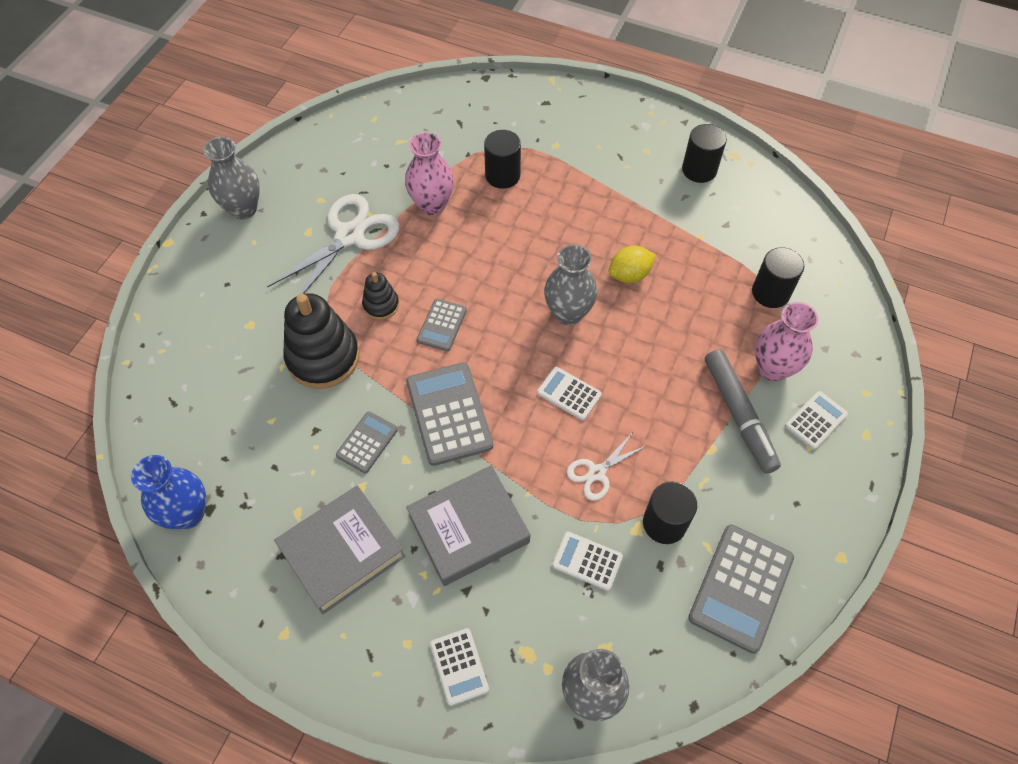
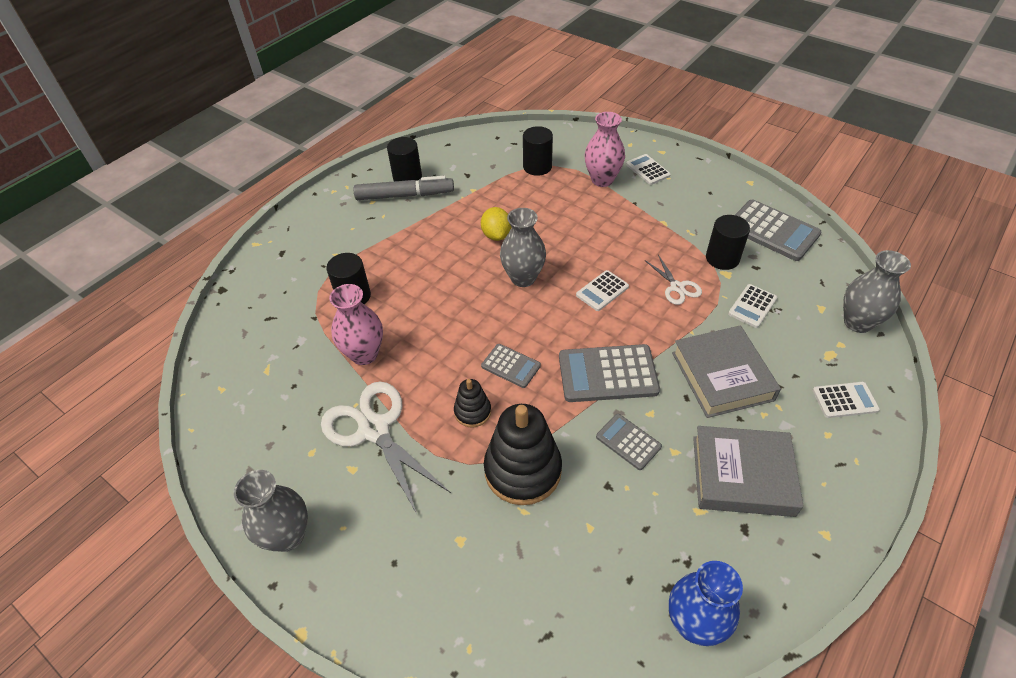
camera: 75 degrees left, 10 degrees down
grey book [274,485,406,615] -> grey book turned 60 degrees counterclockwise [693,426,804,517]
grey marker [705,349,781,474] -> grey marker moved to [354,176,454,200]

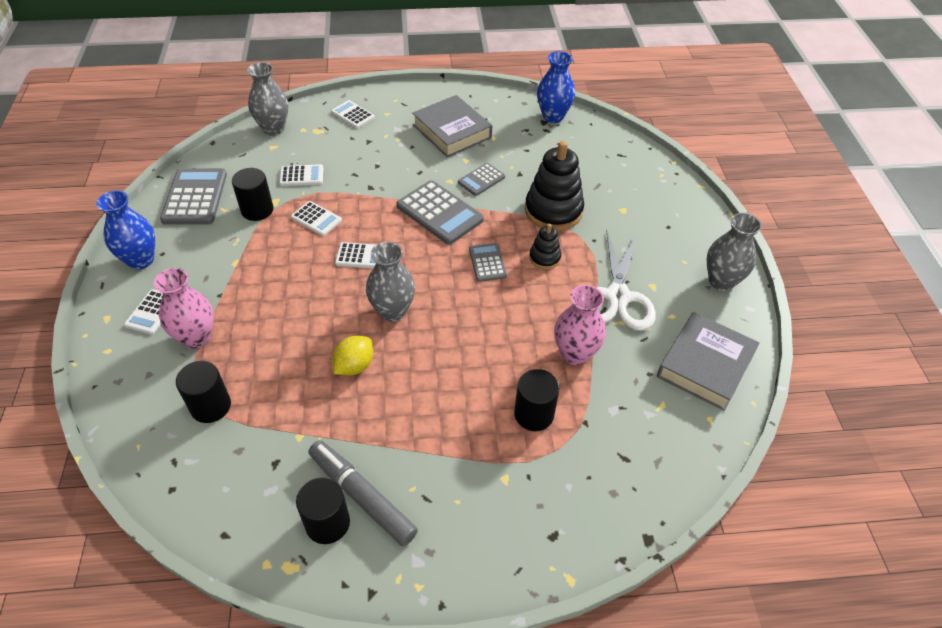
camera: 135 degrees left, 0 degrees up
grey calculator [596,414,662,470] -> grey calculator turned 45 degrees clockwise [458,163,505,196]
white scissors [644,255,702,305] -> white calculator [291,201,342,236]
grey book [672,326,781,418] -> grey book moved to [657,312,760,411]
none -> blue vase [96,190,155,270]

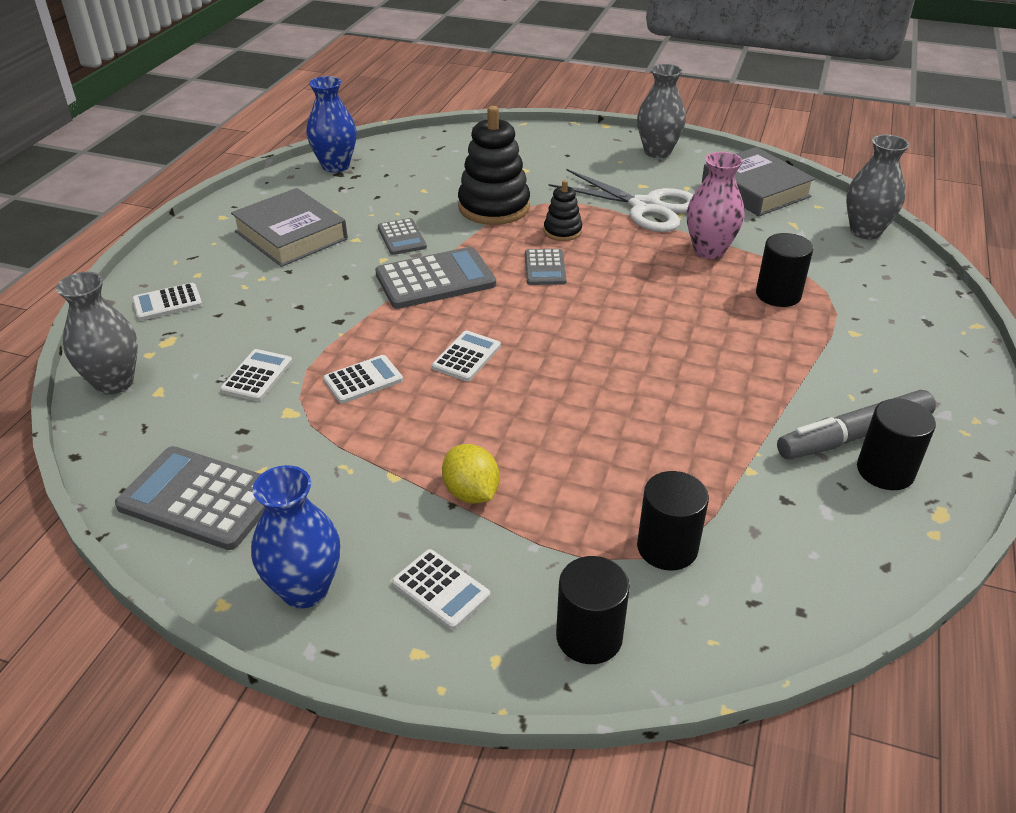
camera: 65 degrees left, 10 degrees down
pink vase [154,268,214,349] -> none
black cylinder [232,168,273,221] -> black cylinder moved to [556,556,630,664]
yellow lemon [333,336,373,376] -> yellow lemon moved to [442,444,500,504]
grey vase [366,242,415,322] -> grey vase moved to [846,135,910,239]
grey book [412,95,492,158] -> grey book turned 60 degrees clockwise [231,188,348,267]
grey calculator [469,243,507,282] -> grey calculator turned 105 degrees counterclockwise [525,249,567,285]

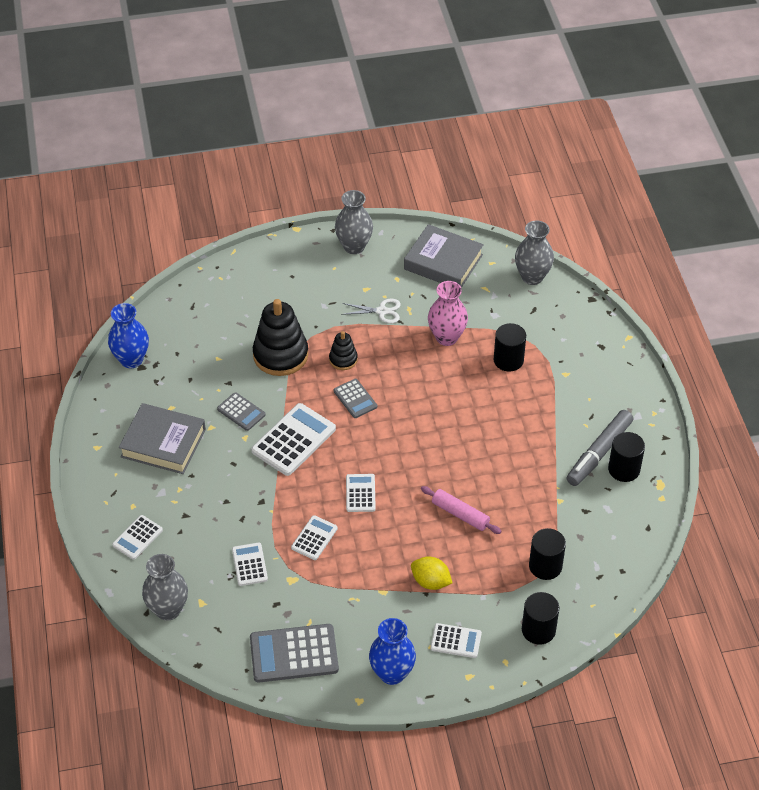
camera: 30 degrees left, 10 degrees up
grey calculator [375,247,496,309] -> white calculator [251,403,336,476]
white scissors [549,169,693,232] -> white scissors [341,299,401,323], size x0.52
none -> pink rolling pin [421,486,502,534]

